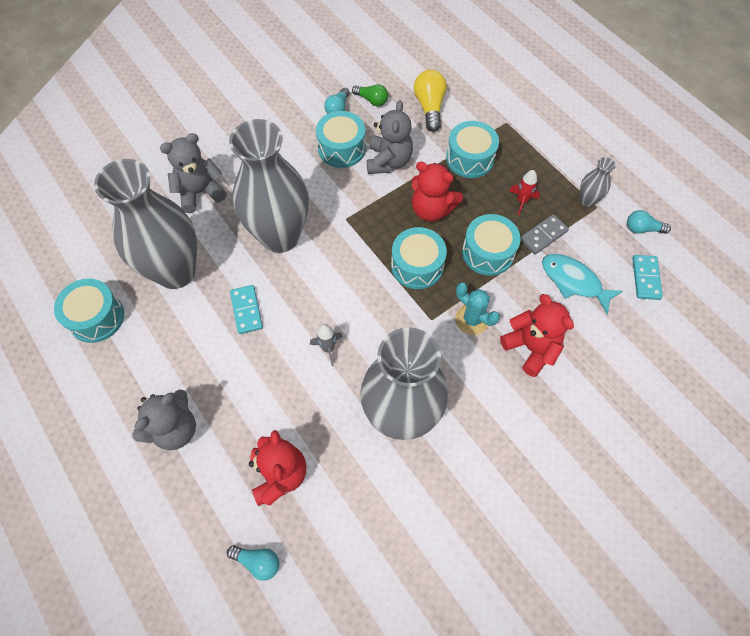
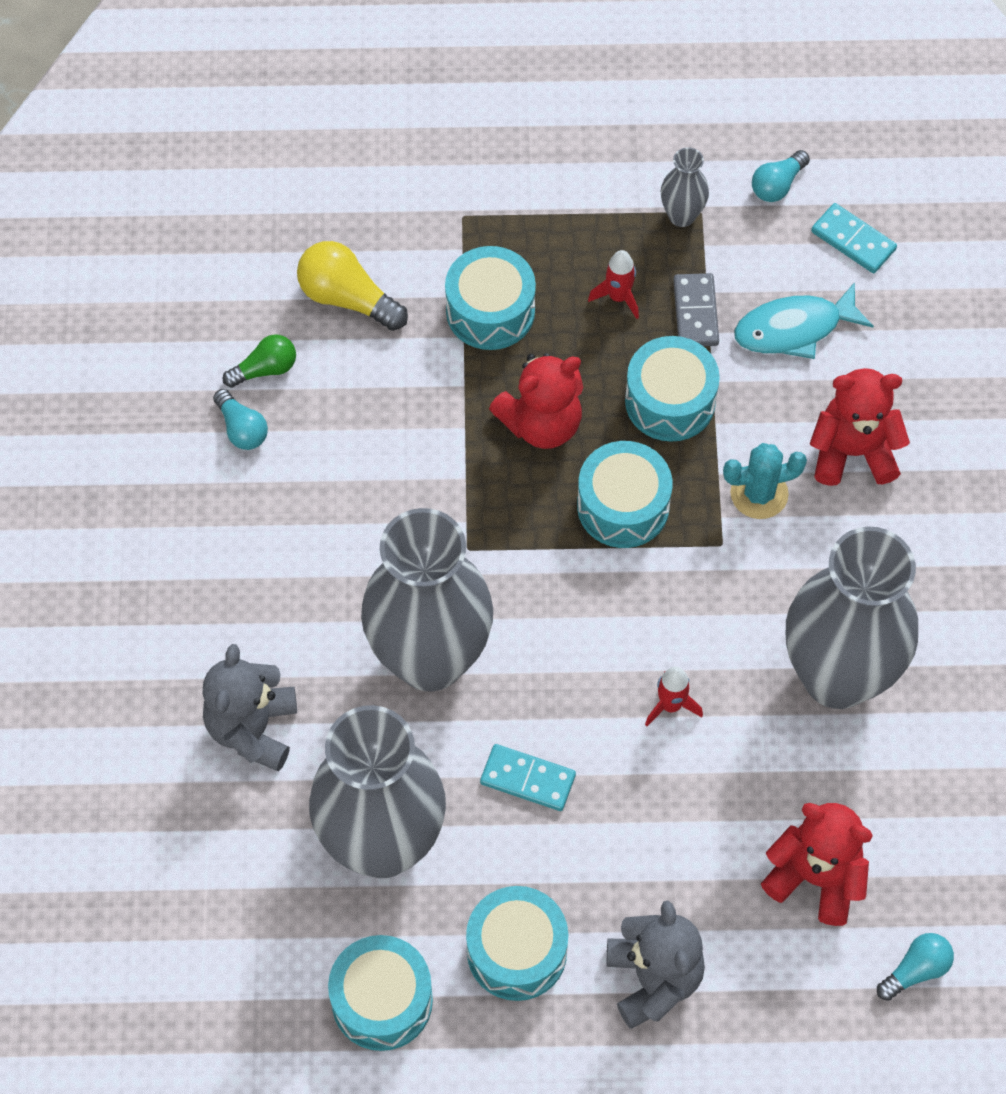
camera: 55 degrees left, 0 degrees up
grey rocket [310,324,343,366] -> red rocket [645,667,703,726]
turquoise drum [316,111,366,168] -> turquoise drum moved to [466,886,568,1001]
grey teddy bear [367,100,413,174] -> none

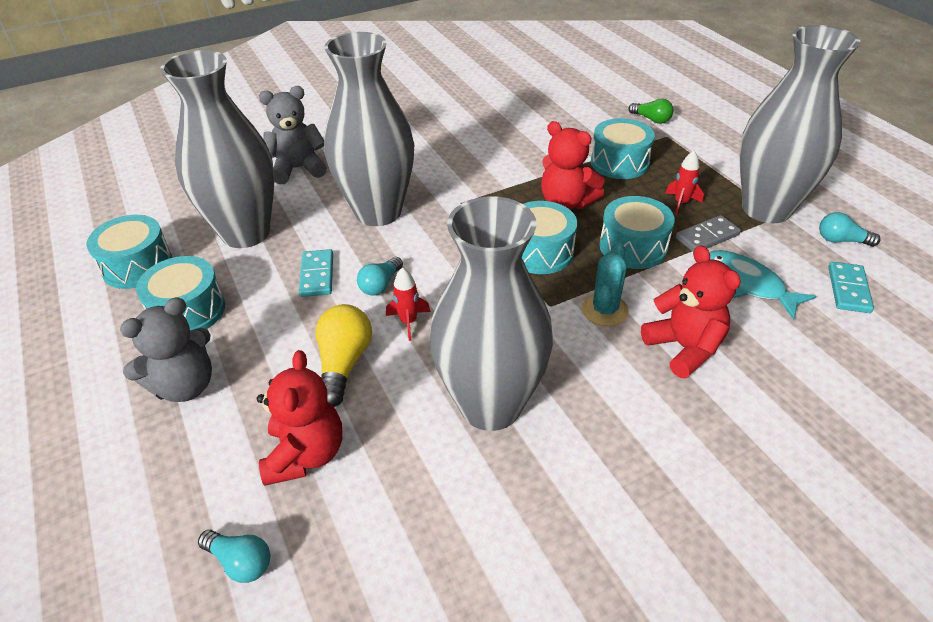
camera: 65 degrees right, 20 degrees down
turquoise light bulb [213,389,268,450] -> turquoise light bulb moved to [357,257,403,296]
green light bulb [223,334,296,388] -> green light bulb moved to [628,99,673,124]
yellow light bulb [297,241,408,331] -> yellow light bulb moved to [316,304,372,407]
grey vase [661,147,709,227] -> grey vase [740,25,860,223], size x2.44
turquoise cactus [723,443,807,519] -> turquoise cactus turned 60 degrees clockwise [582,242,629,326]

